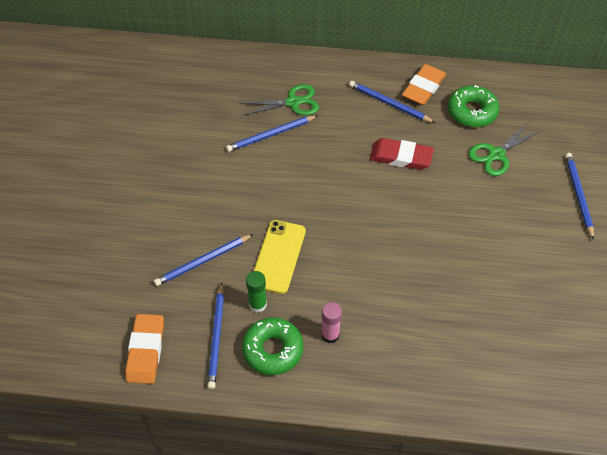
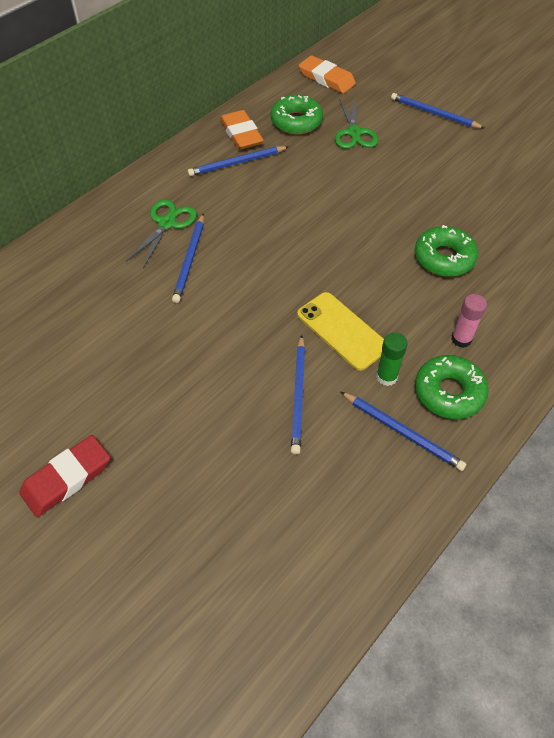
camera: 55 degrees left, 0 degrees up
orange eraser [125,314,164,384] -> orange eraser moved to [299,55,356,94]
red eraser [370,138,434,170] -> red eraser moved to [19,435,110,517]
none -> green donut [415,225,478,277]

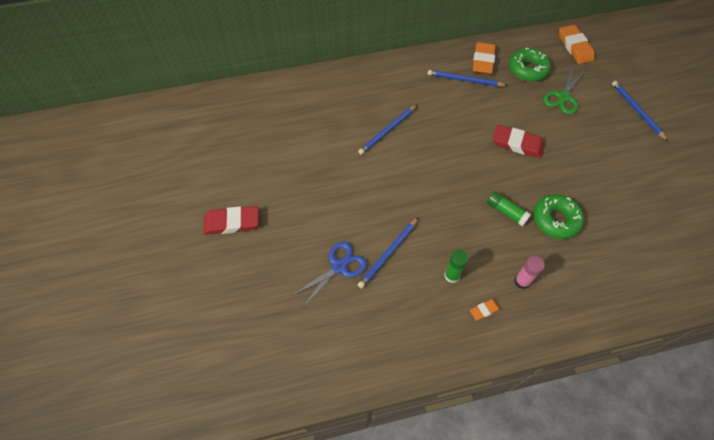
camera: 35 degrees right, 5 degrees up
green scissors [126,199,197,268] -> none
yellow phone [297,292,384,371] -> none
blue pencil [340,391,466,471] -> none
green donut [415,355,489,419] -> orange eraser [470,299,501,321]
none -> blue scissors [293,242,367,307]
none -> green glue stick [487,191,531,227]
none -> red eraser [493,125,545,158]

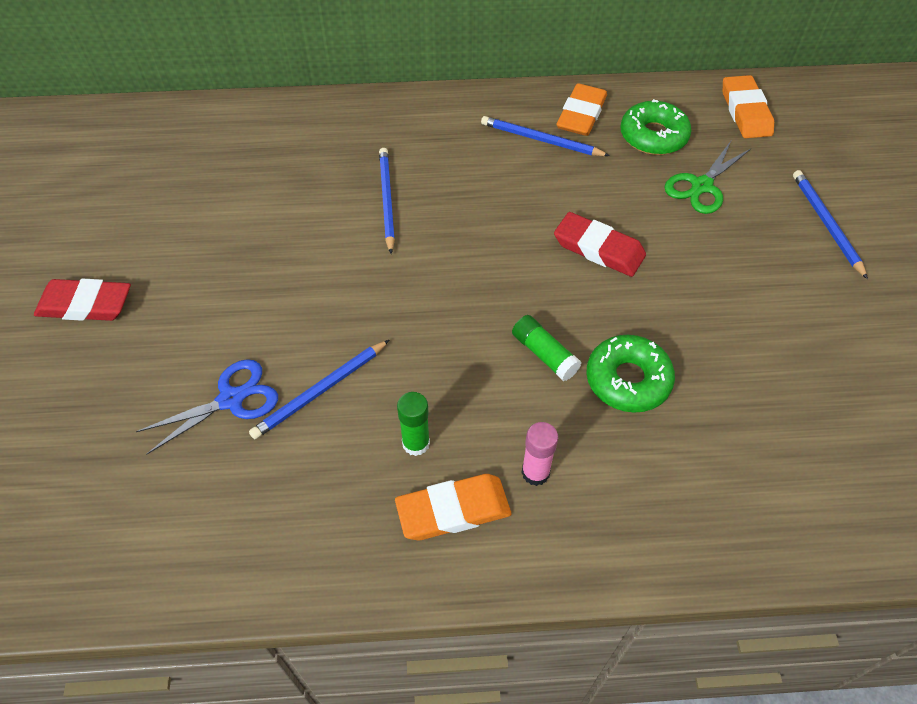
camera: 10 degrees right, 5 degrees down
blue pencil [358,105,417,155] -> blue pencil turned 120 degrees clockwise [379,148,395,254]
orange eraser [470,299,501,321] -> orange eraser [395,474,511,540], size x2.00

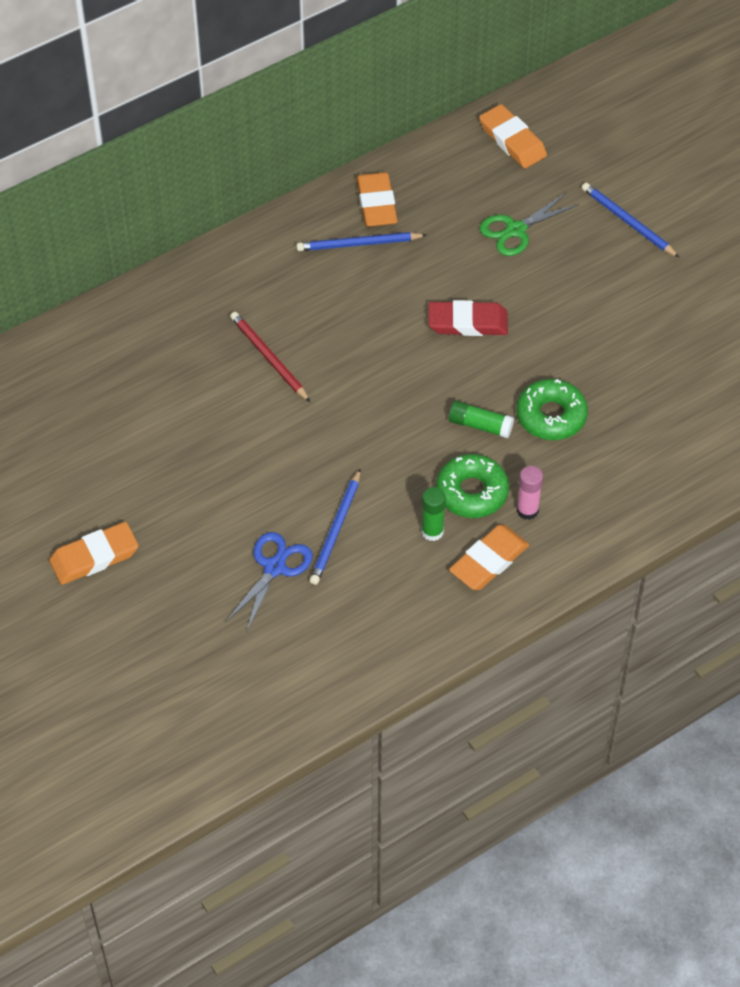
camera: 30 degrees left, 0 degrees up
red eraser [34,279,131,321] -> orange eraser [49,522,138,585]
blue pencil [379,148,395,254] -> red pencil [230,312,310,402]
green donut [620,99,692,155] -> green donut moved to [436,454,509,518]
green scissors [664,141,751,214] -> green scissors turned 45 degrees clockwise [479,192,579,256]

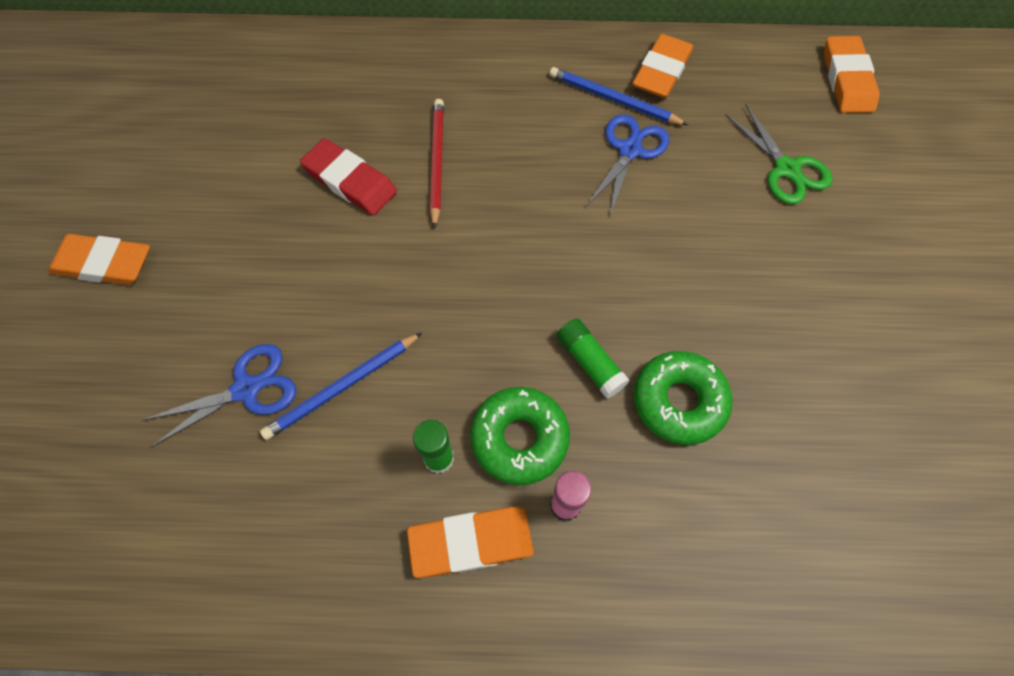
camera: 35 degrees right, 10 degrees up
red eraser [429,300,508,336] -> red eraser moved to [300,138,397,216]
green scissors [479,192,579,256] -> green scissors turned 120 degrees counterclockwise [725,104,832,204]
blue pencil [582,183,680,258] -> none
none -> blue scissors [586,114,669,216]

